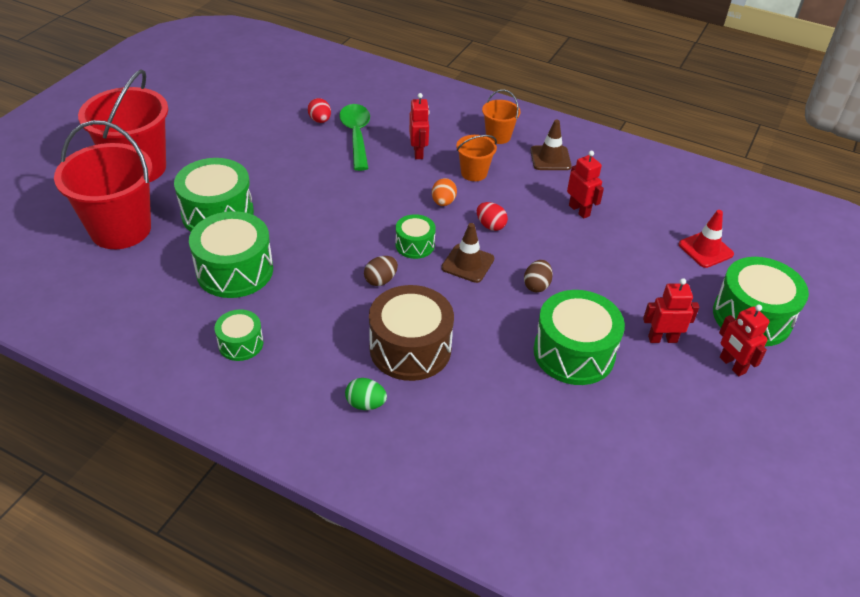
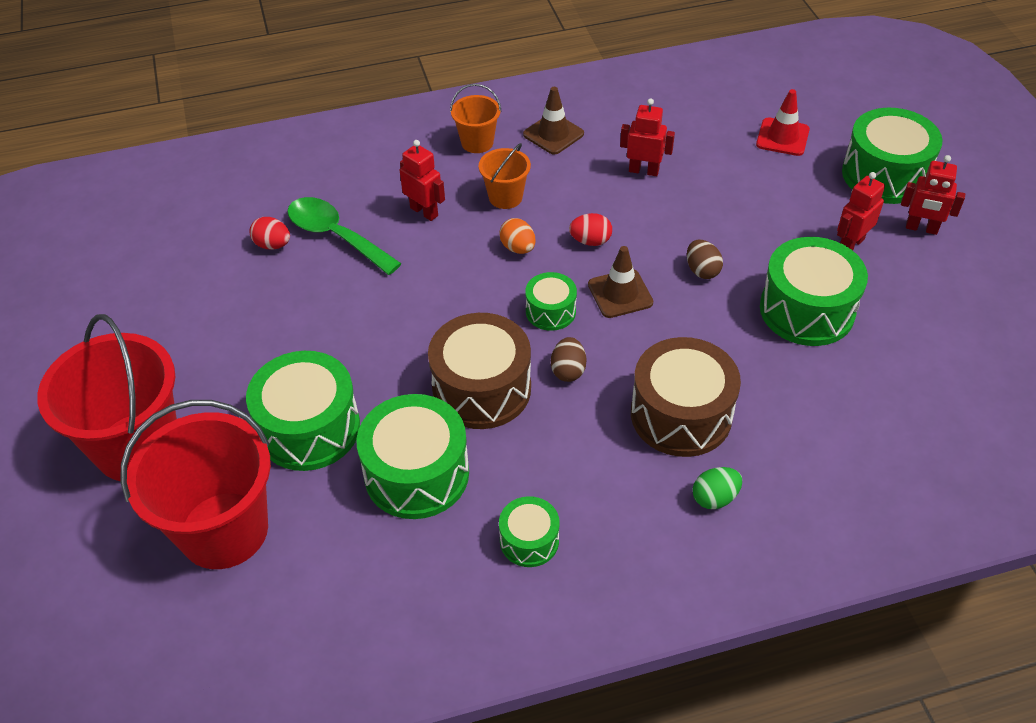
camera: 40 degrees left, 5 degrees up
none -> brown drum [428,313,531,429]

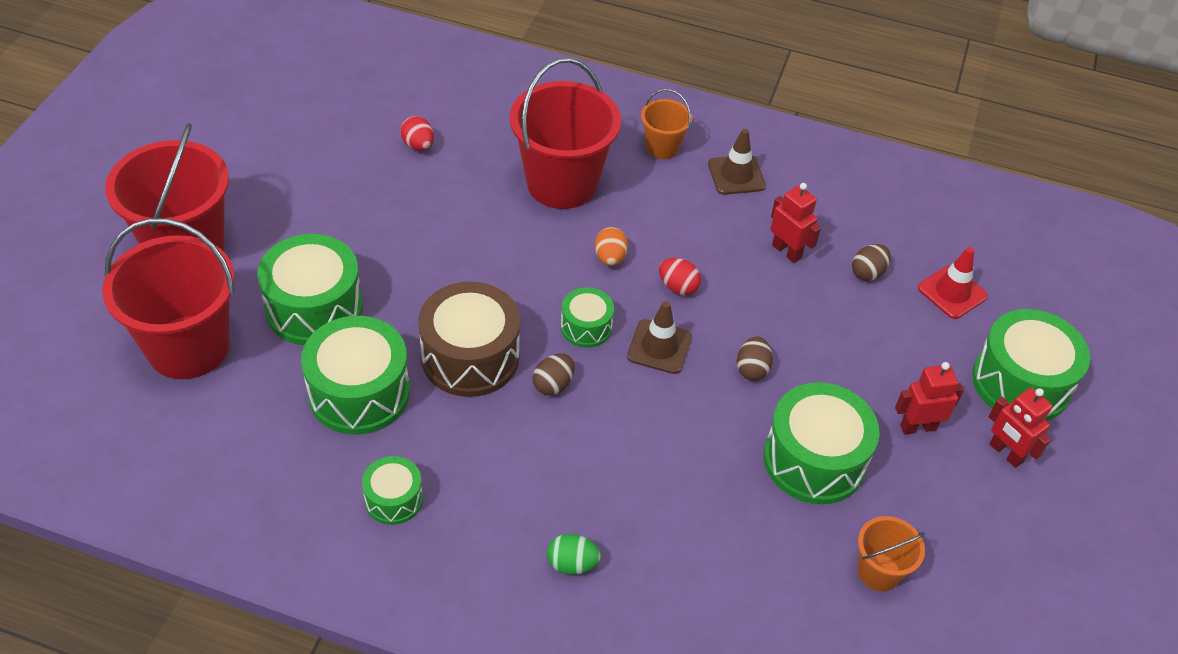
camera: 30 degrees right, 0 degrees up
green spoon [287,197,402,275] -> none
red robot [400,140,445,221] -> red bucket [510,58,621,209]
orange bucket [479,143,531,209] -> orange bucket moved to [858,516,925,591]
brown drum [631,337,741,457] -> none
none -> brown egg [852,244,891,281]

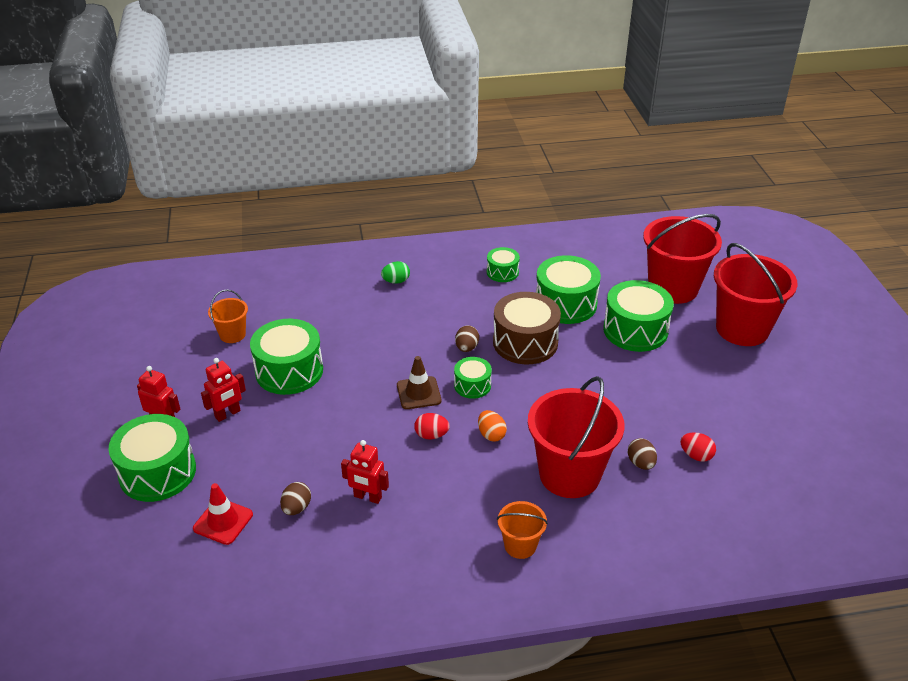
camera: 155 degrees right, 10 degrees down
brown traffic cone [708,129,766,195] -> none
brown egg [737,336,773,381] -> brown egg moved to [628,438,657,470]

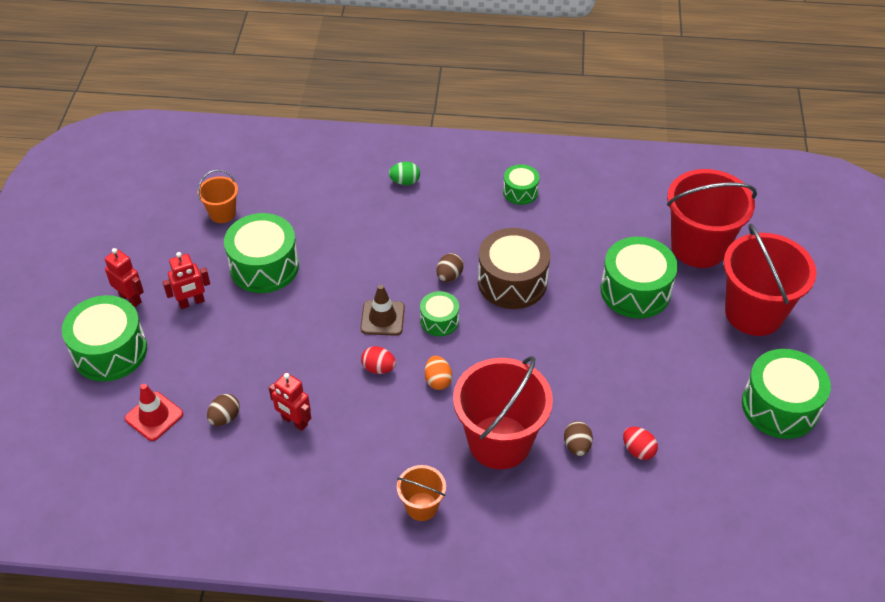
camera: 15 degrees right, 10 degrees up
green drum [536,255,601,324] -> green drum moved to [742,349,831,439]

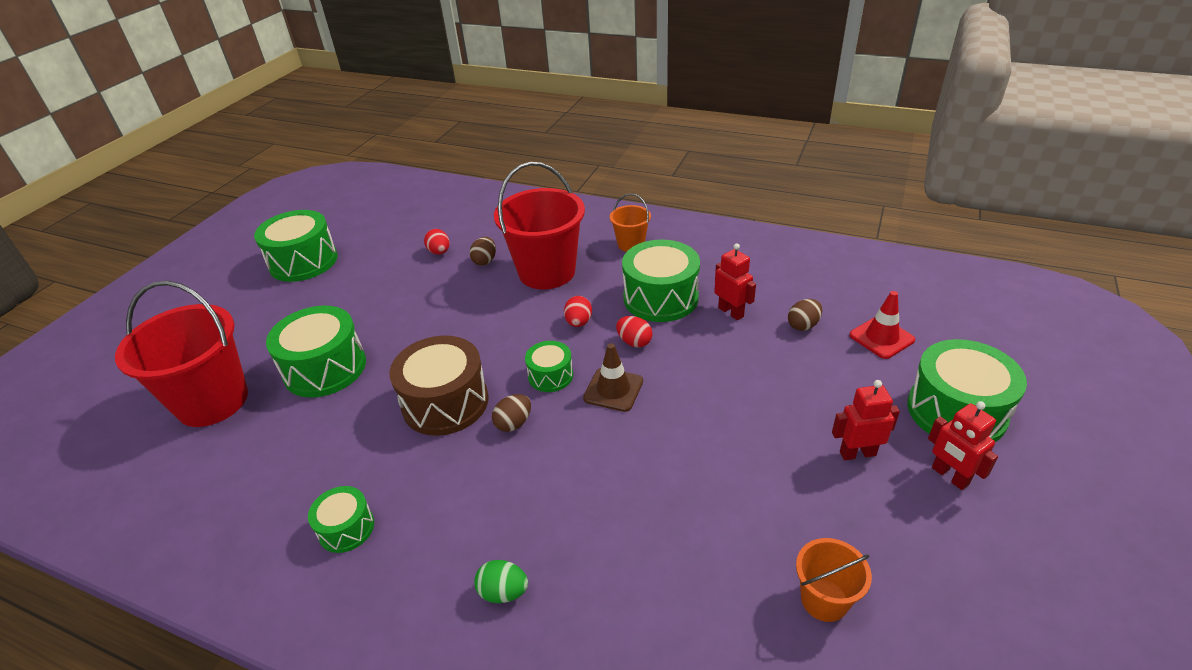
camera: 160 degrees left, 10 degrees down
green drum [224,213,299,293] -> green drum moved to [622,240,700,322]
orange egg [425,356,452,390] -> red egg [564,296,592,327]
red bucket [723,224,816,336] -> none

